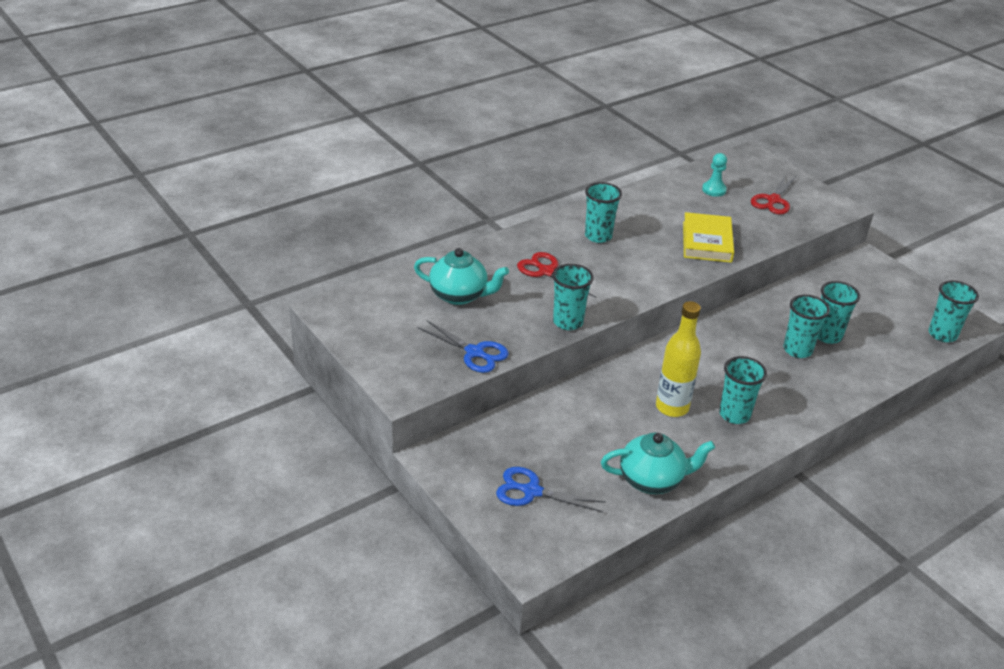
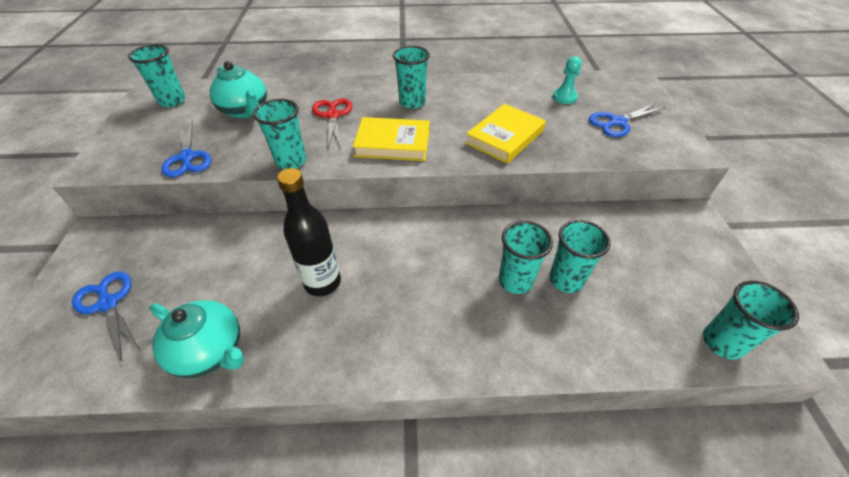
camera: 35 degrees right, 10 degrees up
yellow bottle [656,301,701,417] -> black bottle [277,168,341,296]
turquoise cup [719,356,767,424] -> turquoise cup moved to [128,44,185,107]
red scissors [751,175,796,214] -> blue scissors [589,103,665,137]
none -> yellow book [353,117,430,161]

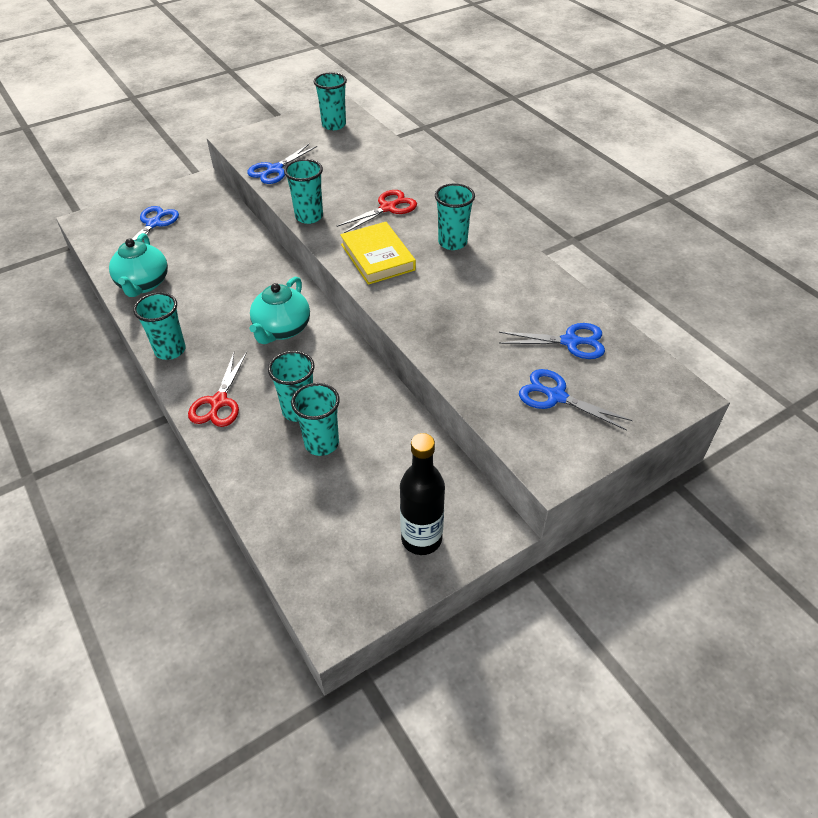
camera: 60 degrees right, 0 degrees up
turquoise teapot [209,61,267,118] -> turquoise teapot moved to [249,276,310,344]
black bottle [277,168,341,296] -> black bottle moved to [400,433,445,555]
yellow book [465,104,546,164] -> none
turquoise pawn [553,56,582,104] -> blue scissors [499,323,605,359]
turquoise cup [703,281,799,359] -> turquoise cup moved to [133,292,186,360]
none -> red scissors [188,352,247,427]

